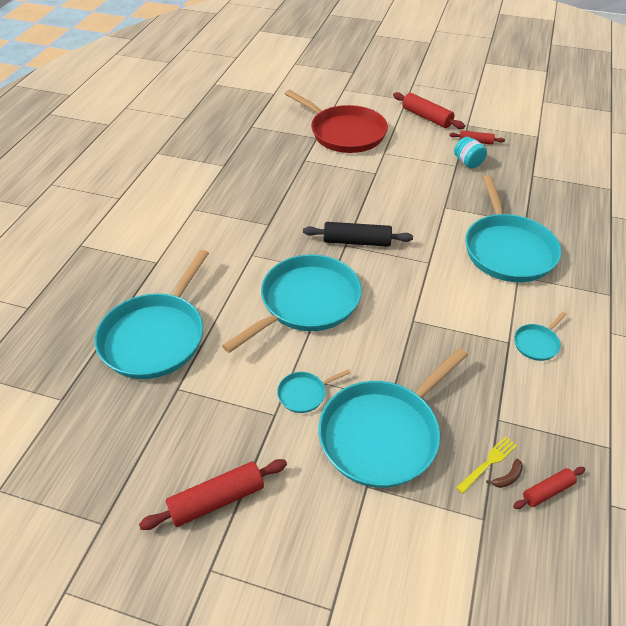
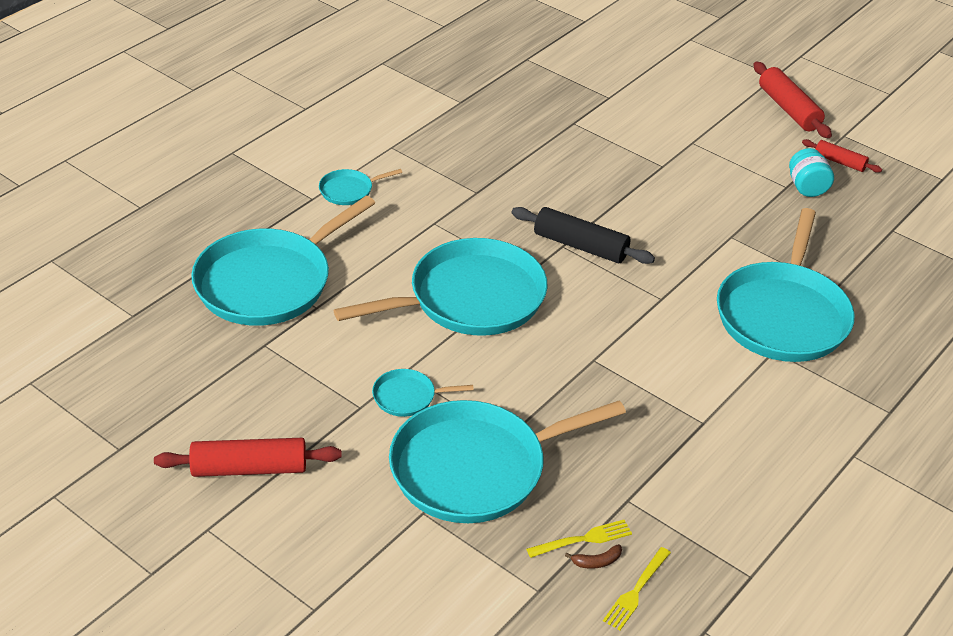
camera: 20 degrees right, 5 degrees down
red pan [285,90,388,153] -> none
red rolling pin [513,467,585,509] -> yellow fork [603,547,671,631]
turquoise pan [514,312,567,361] -> turquoise pan moved to [319,169,402,205]

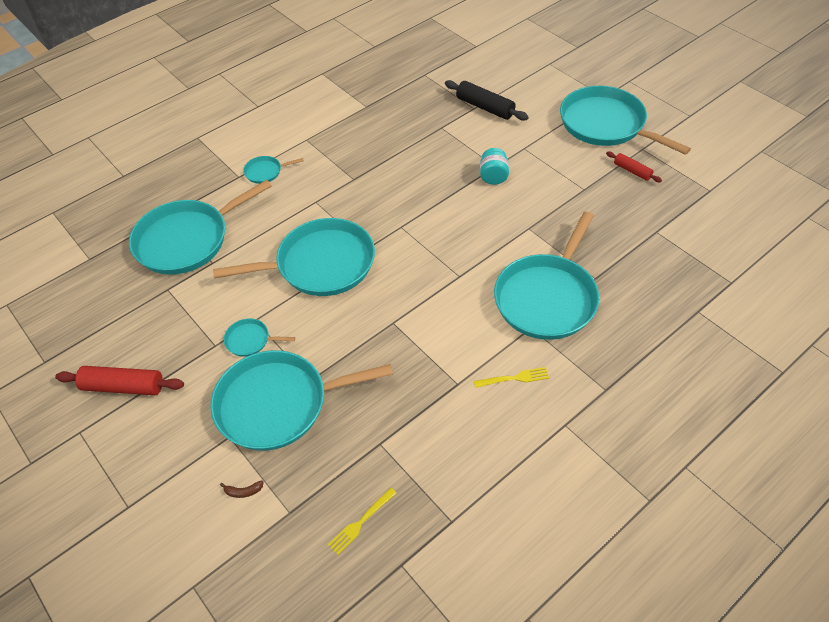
camera: 15 degrees right, 10 degrees up
black rolling pin [511,207,655,264] -> black rolling pin moved to [445,80,529,121]
yellow fork [526,520,632,558] -> yellow fork moved to [474,367,549,388]
brown banana [565,544,622,569] -> brown banana moved to [220,481,264,498]
red rolling pin [753,62,832,138] -> turquoise pan [560,86,691,155]
turquoise jar [789,148,834,197] -> turquoise jar moved to [480,148,509,185]

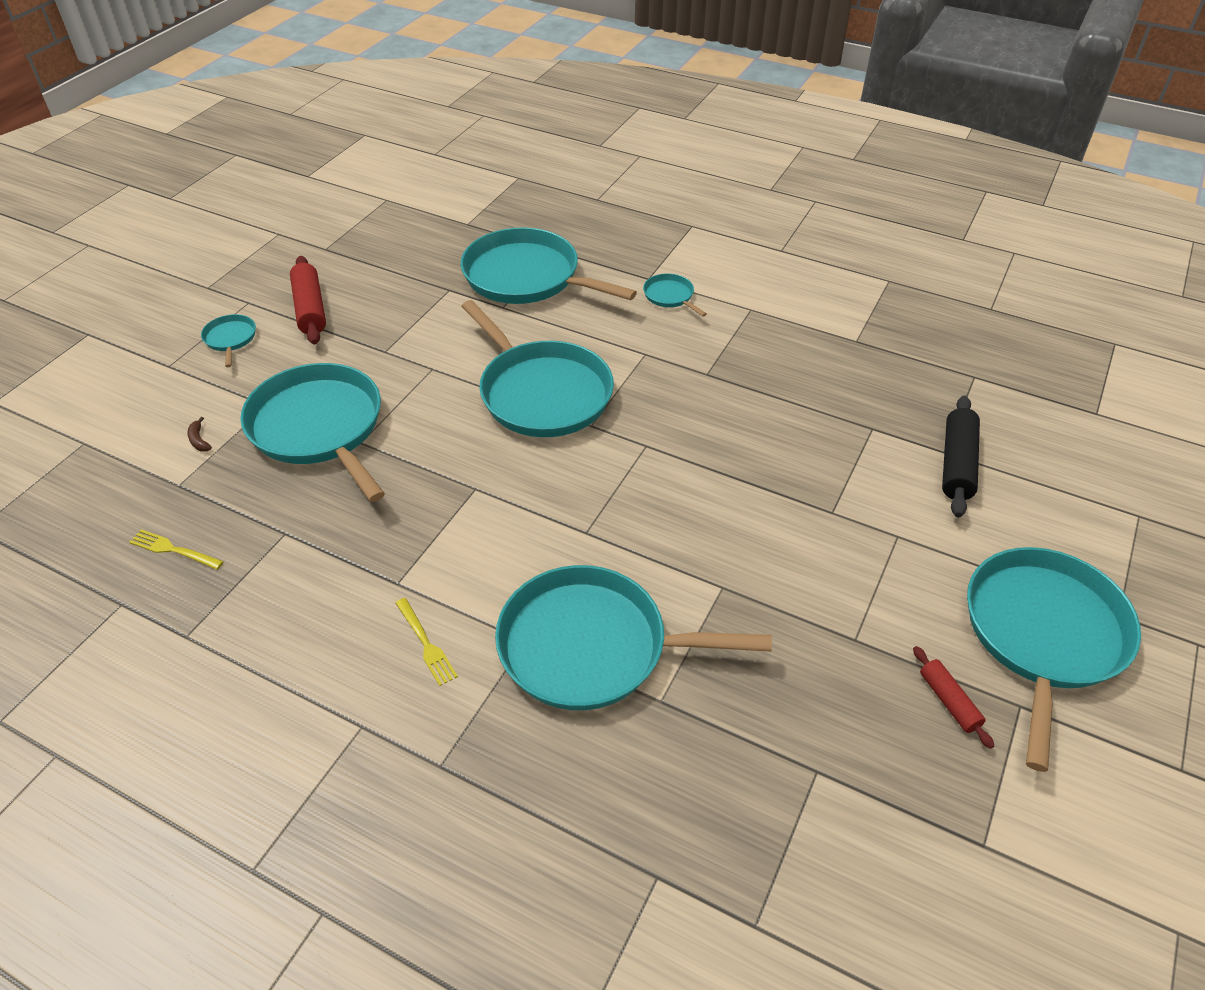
camera: 65 degrees right, 5 degrees down
turquoise pan [224,319,295,357] -> turquoise pan moved to [201,314,256,367]
turquoise jar [480,148,509,185] -> none
red rolling pin [606,152,662,182] -> red rolling pin turned 45 degrees counterclockwise [913,646,994,749]

